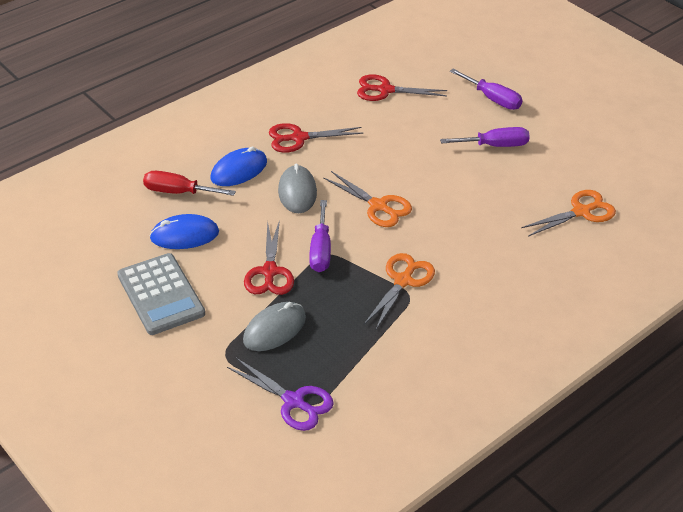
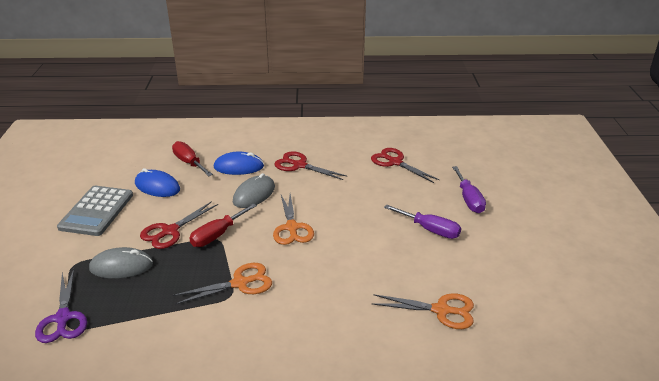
camera: 40 degrees right, 10 degrees down
purple screwdriver [309,200,331,272] -> red screwdriver [189,203,257,247]

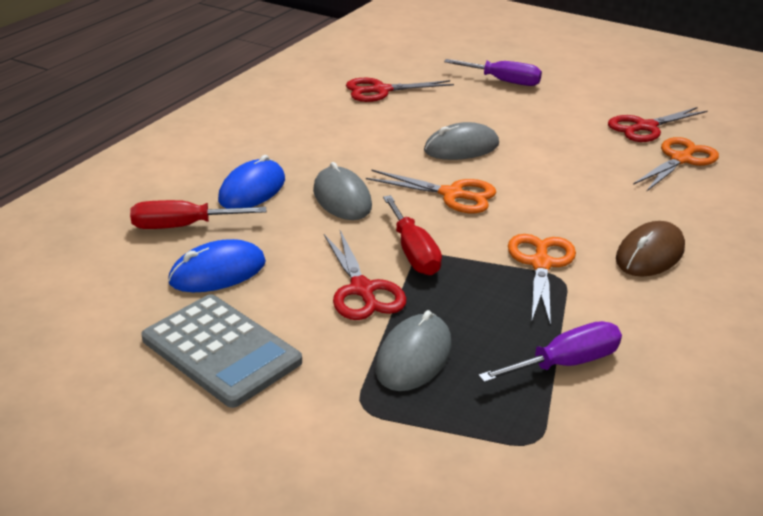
camera: 60 degrees left, 0 degrees up
purple scissors [35,269,87,343] -> none
red scissors [274,151,347,180] -> red scissors moved to [608,107,708,142]
purple screwdriver [384,205,461,239] -> purple screwdriver moved to [478,321,622,383]
none -> grey mouse [424,122,499,160]
none -> brown mouse [616,221,685,277]

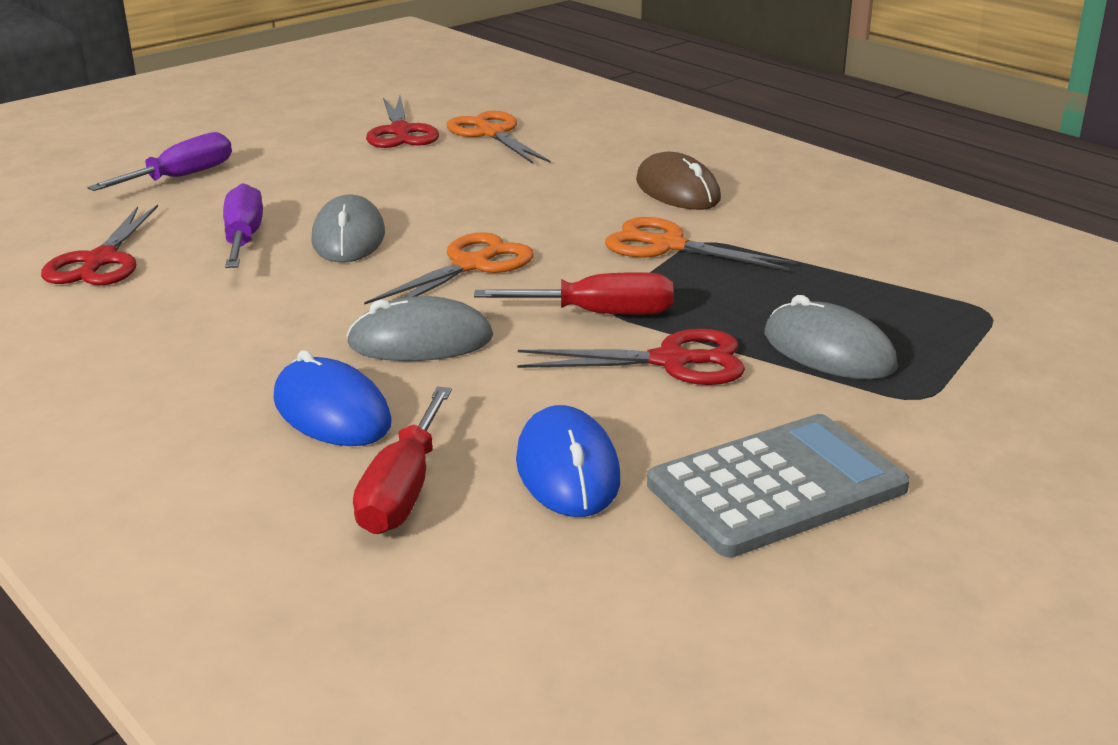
camera: 70 degrees left, 5 degrees down
purple screwdriver [478,321,622,383] -> purple screwdriver moved to [223,183,263,268]

